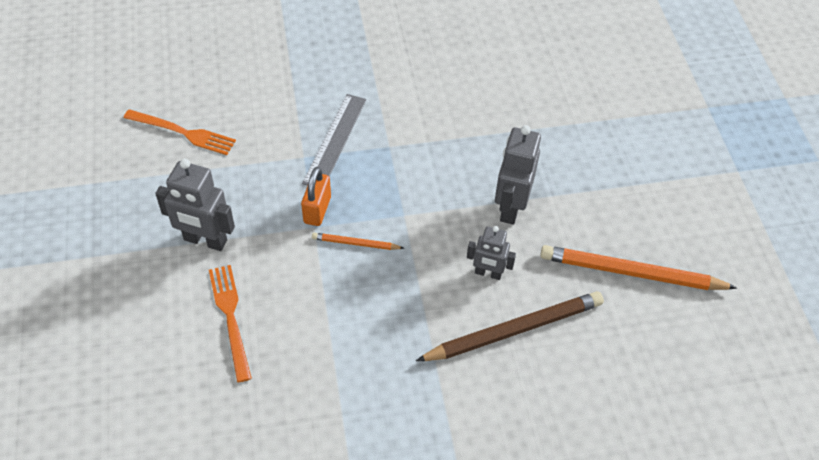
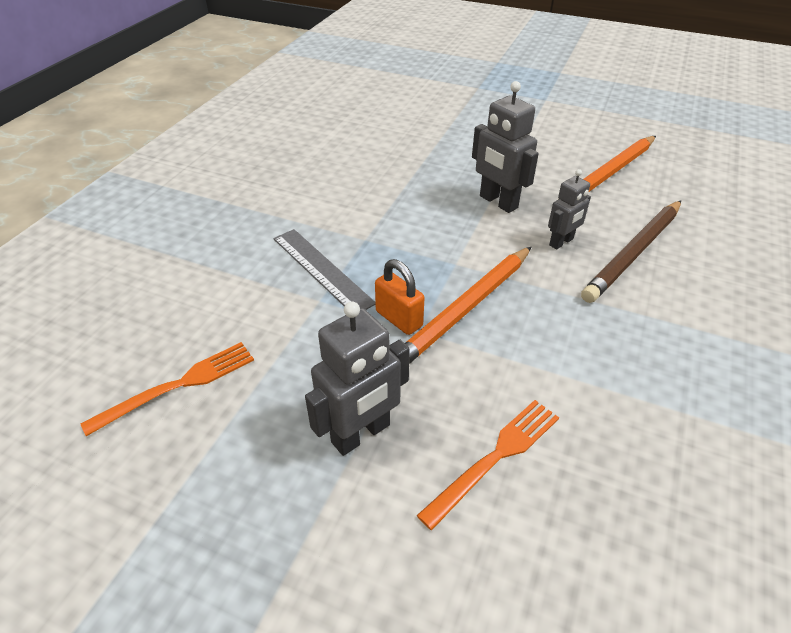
camera: 55 degrees left, 10 degrees down
orange fork [209,265,252,382] -> orange fork turned 120 degrees clockwise [417,400,559,530]
orange pencil [312,233,404,250] -> orange pencil [405,247,531,364], size x2.06
brown pencil [416,291,604,361] -> brown pencil turned 150 degrees counterclockwise [581,200,681,303]

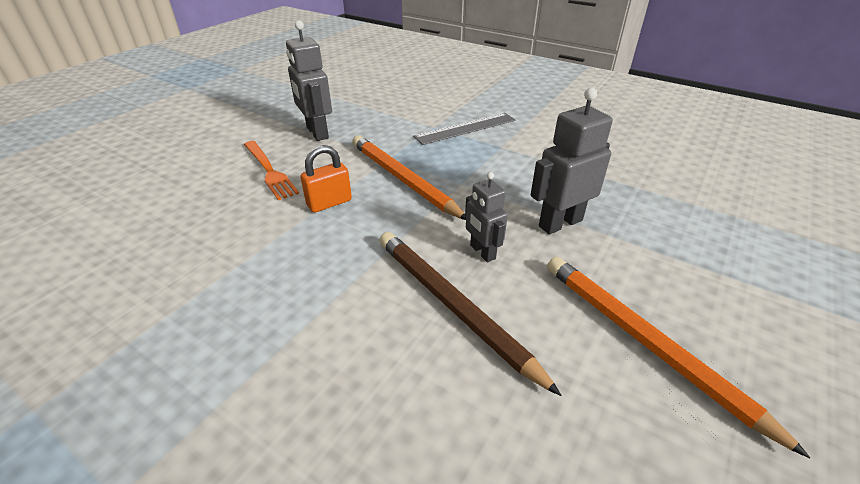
camera: 100 degrees right, 5 degrees down
orange fork [81,342,254,436] -> none
orange padlock [375,259,424,335] -> orange padlock moved to [300,145,352,213]

